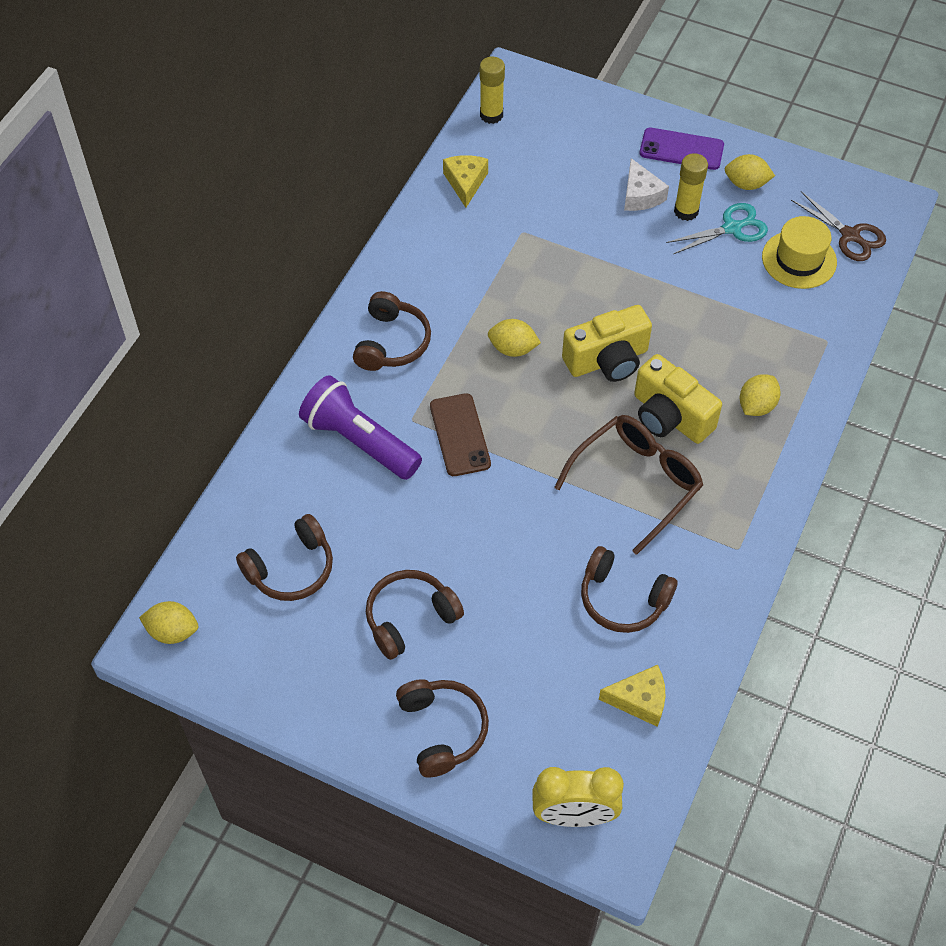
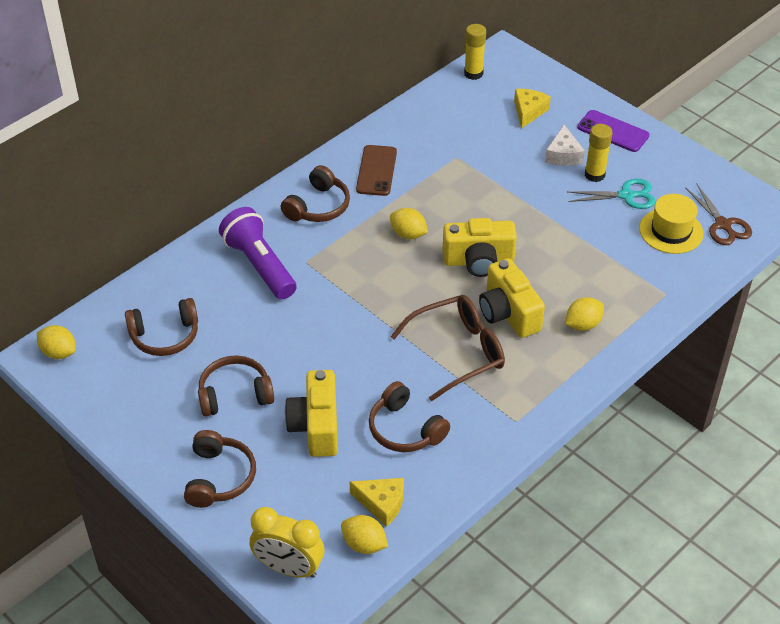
camera: 20 degrees right, 10 degrees down
brown phone [430,393,491,476] -> brown phone moved to [356,145,397,196]
yellow cheese [443,155,488,208] -> yellow cheese moved to [514,89,551,129]
yellow lemon [725,154,775,190] -> yellow lemon moved to [341,515,388,554]
none -> yellow camera [285,370,338,457]

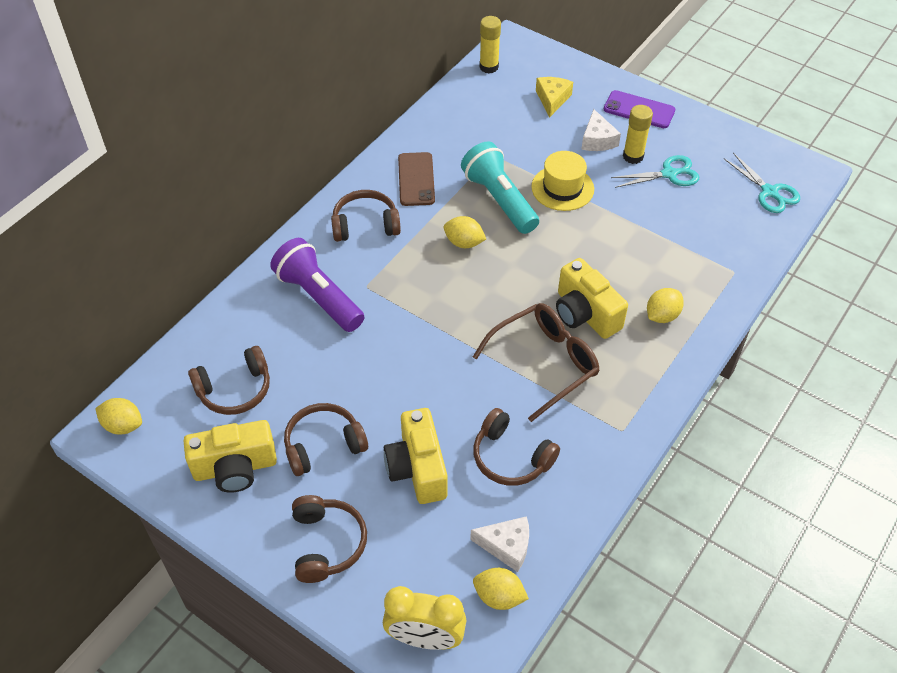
camera: 10 degrees left, 5 degrees up
brown headphones [281,165,350,222] -> brown headphones turned 120 degrees counterclockwise [331,190,401,242]
yellow cheese [350,478,404,527] -> white cheese [470,516,529,572]
yellow camera [443,218,517,277] -> yellow camera moved to [183,420,277,492]
yellow hat [639,194,703,254] -> yellow hat moved to [531,151,594,211]
brown scissors [685,183,752,245] -> turquoise scissors [724,153,800,213]
none -> turquoise flashlight [461,141,539,234]

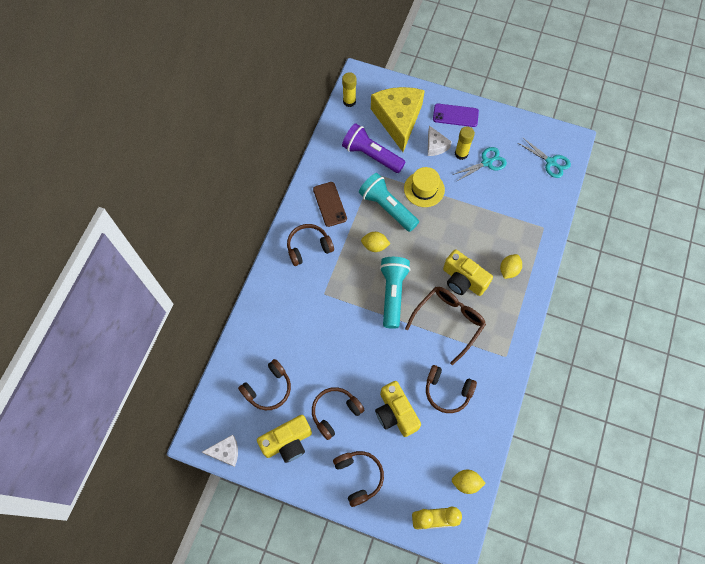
camera: 15 degrees left, 15 degrees up
yellow lemon [95,398,142,434] -> none
purple flashlight [270,238,364,332] -> purple flashlight moved to [342,123,405,173]
white cheese [470,516,529,572] -> white cheese moved to [202,435,238,467]
yellow cheese [536,77,573,118] -> yellow cheese [371,87,425,152], size x2.15
none -> turquoise flashlight [380,257,411,329]

